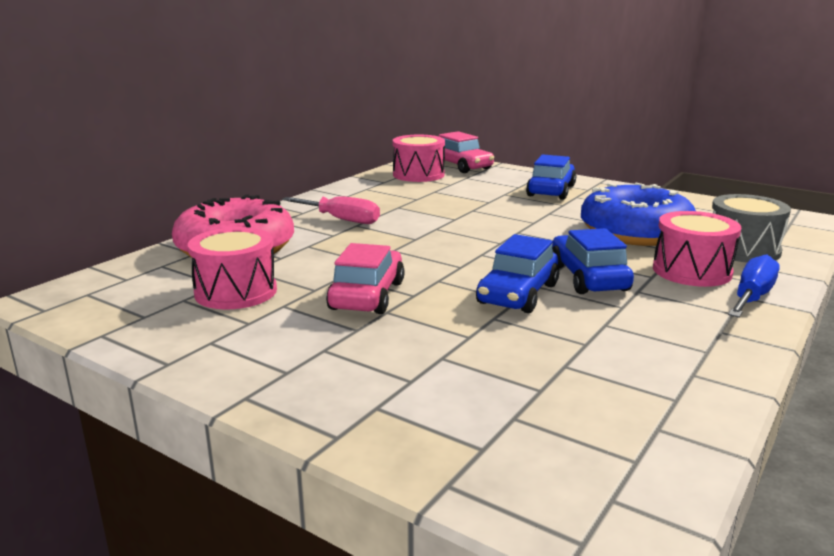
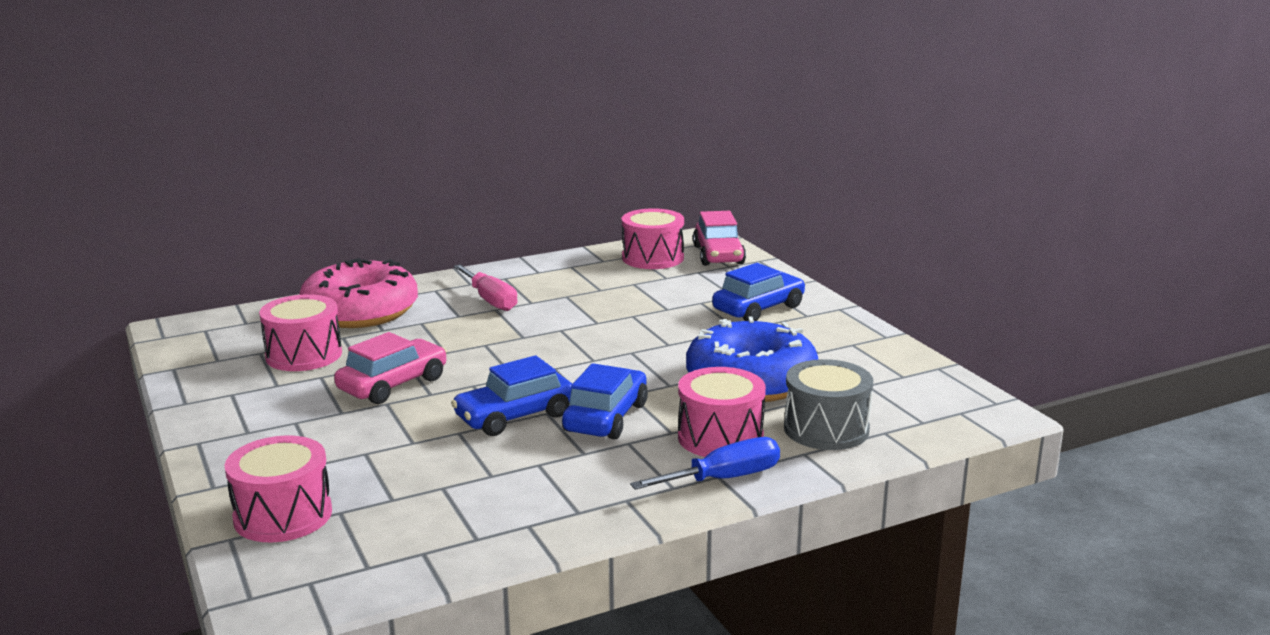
camera: 30 degrees right, 0 degrees up
none -> pink drum [225,435,332,542]

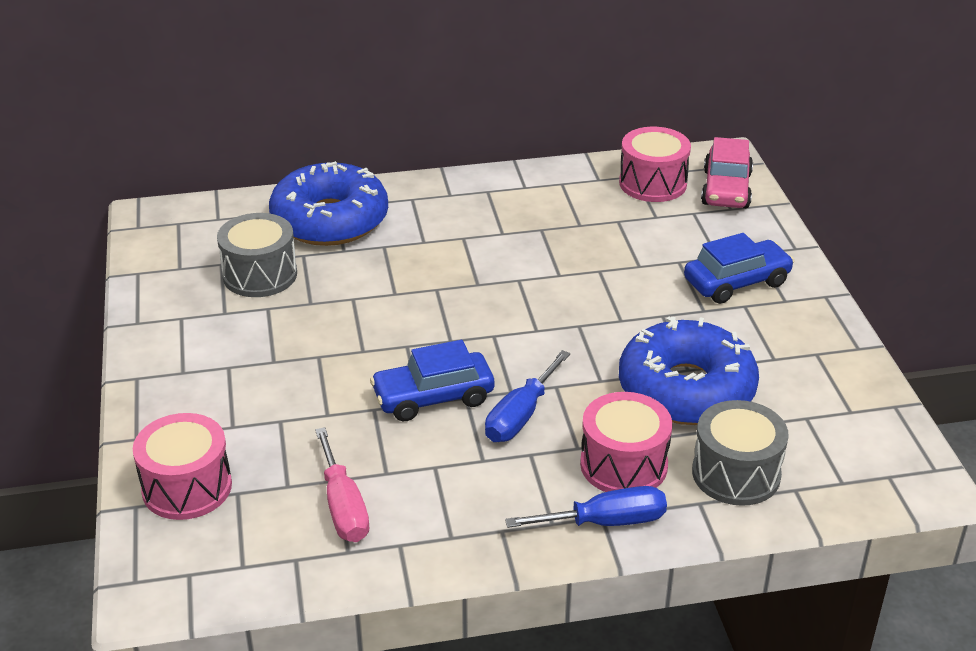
camera: 15 degrees right, 15 degrees up
pink drum [259,294,342,371] -> grey drum [217,213,297,297]
pink donut [299,258,418,328] -> blue donut [269,161,388,246]
pink car [334,332,447,404] -> none
pink screwdriver [454,264,518,311] -> pink screwdriver moved to [315,427,369,542]
blue car [562,363,648,439] -> blue screwdriver [485,350,570,442]

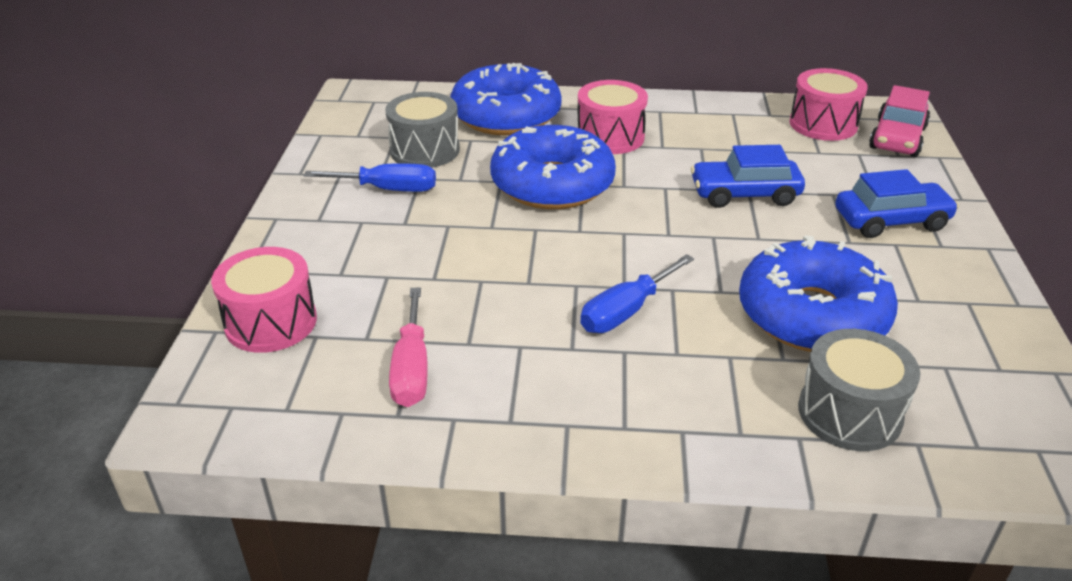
camera: 15 degrees right, 0 degrees up
blue car [370,340,494,421] -> blue car moved to [691,145,805,208]
blue screwdriver [505,486,667,528] -> blue screwdriver moved to [304,163,436,192]
pink drum [580,392,672,492] -> pink drum moved to [578,80,648,154]
none -> blue donut [490,125,616,209]

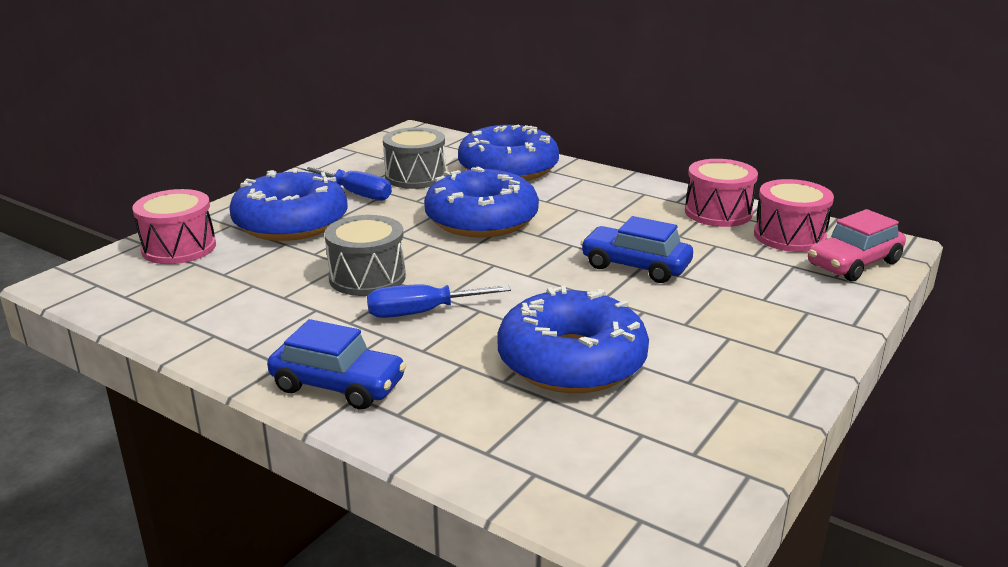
camera: 30 degrees right, 10 degrees down
pink screwdriver [389,287,428,407] -> none
pink drum [578,80,648,154] -> pink drum moved to [685,159,758,227]
grey drum [798,329,920,451] -> grey drum moved to [324,215,406,296]
blue car [835,169,959,238] -> blue car moved to [267,319,406,410]
none -> blue donut [230,168,348,241]

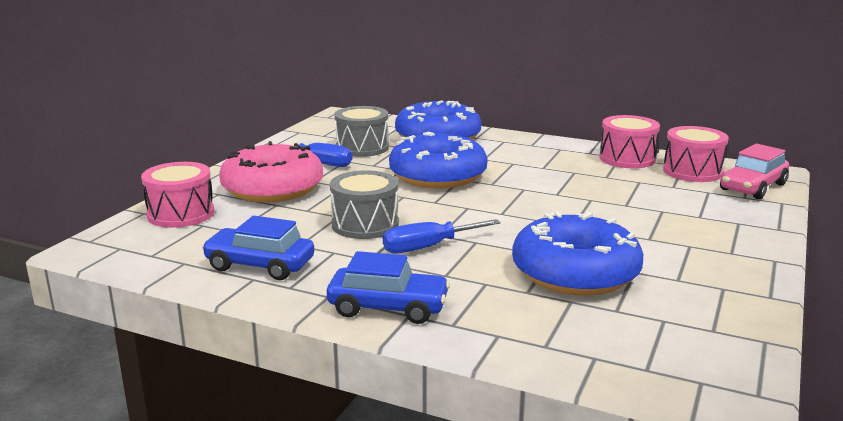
camera: 10 degrees left, 5 degrees down
blue donut [230,168,348,241] -> pink donut [219,141,323,202]
blue car [581,216,693,283] -> blue car moved to [202,216,315,280]

